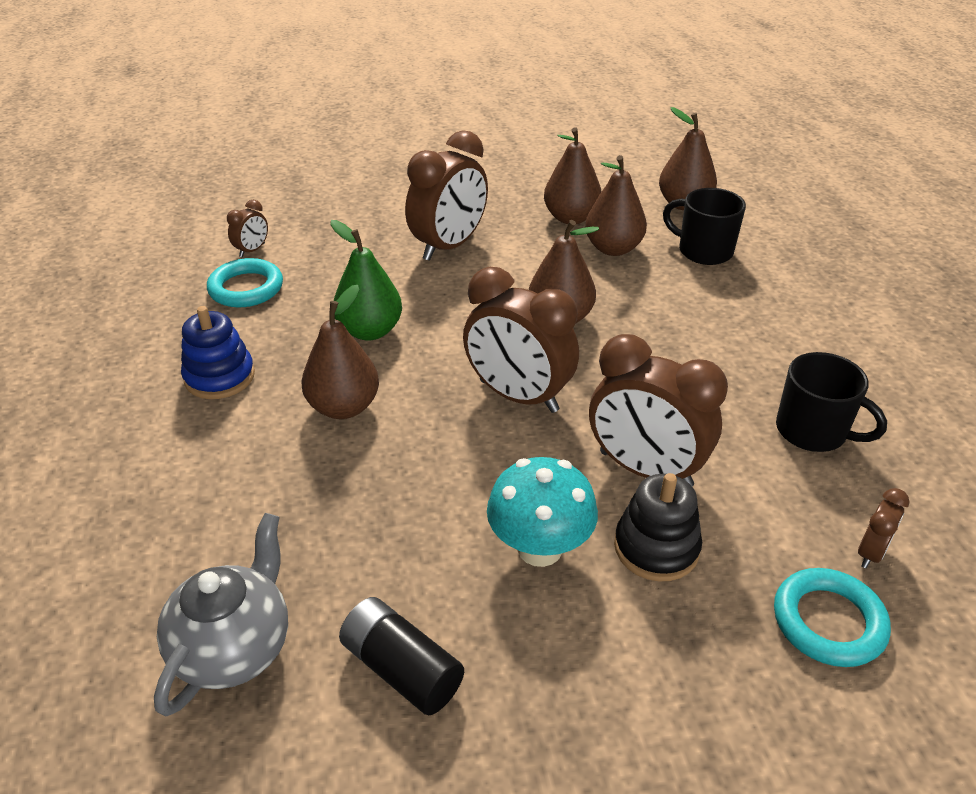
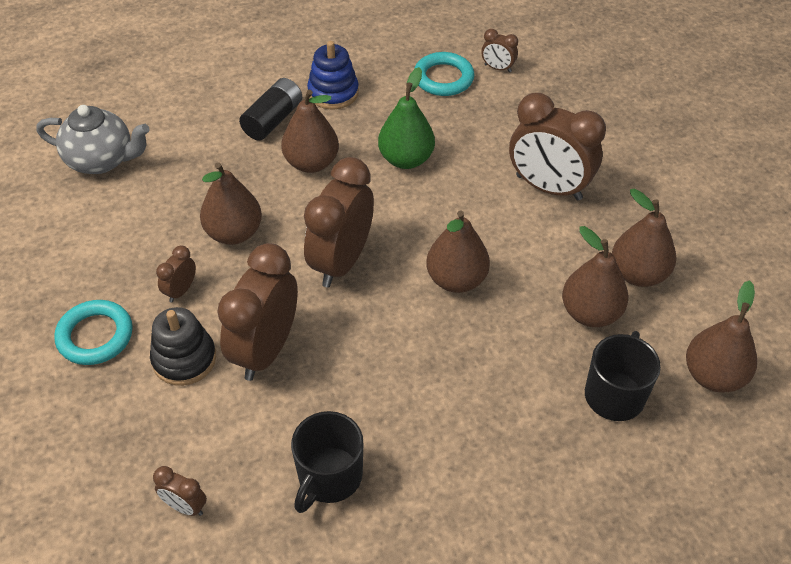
camera: 80 degrees right, 10 degrees up
black battery [339,597,464,715] -> black battery moved to [239,78,302,141]
turquoise mushroom [487,457,598,567] -> brown clock [156,245,196,303]
turquoise ring [774,568,891,667] -> turquoise ring moved to [54,300,133,365]
none -> brown pear [200,162,262,245]

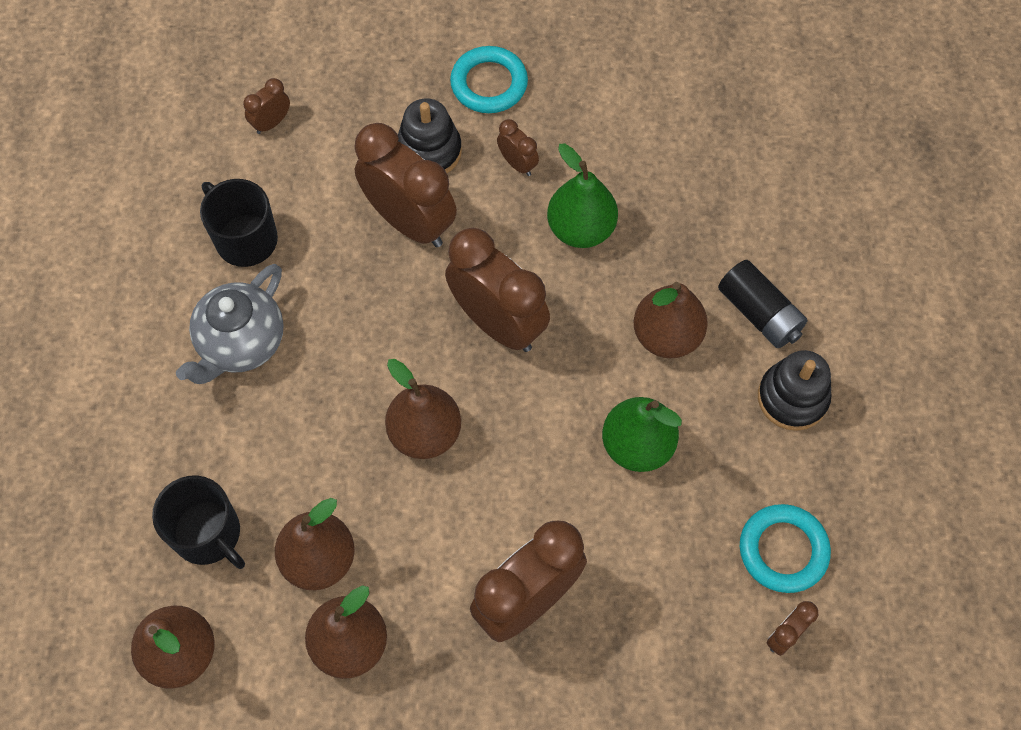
camera: 110 degrees right, 15 degrees up
grey teapot [37,105,150,174] -> grey teapot moved to [176,264,284,384]
brown pear [200,162,262,245] -> green pear [547,144,618,248]
blue stacking toy [307,41,359,109] -> black stacking toy [758,350,832,431]

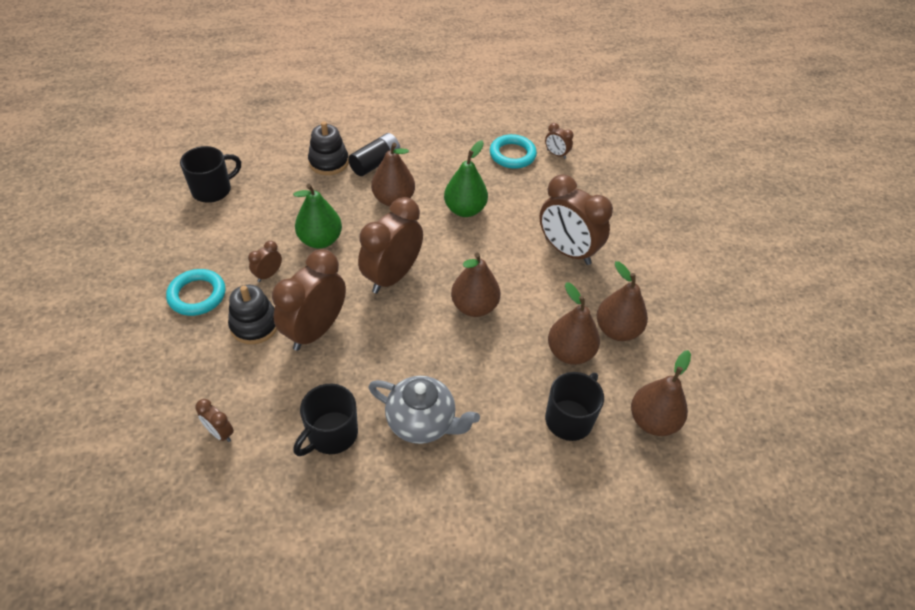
camera: 100 degrees left, 15 degrees down
black stacking toy [758,350,832,431] -> black stacking toy moved to [308,121,349,175]
none -> black mug [180,146,241,203]

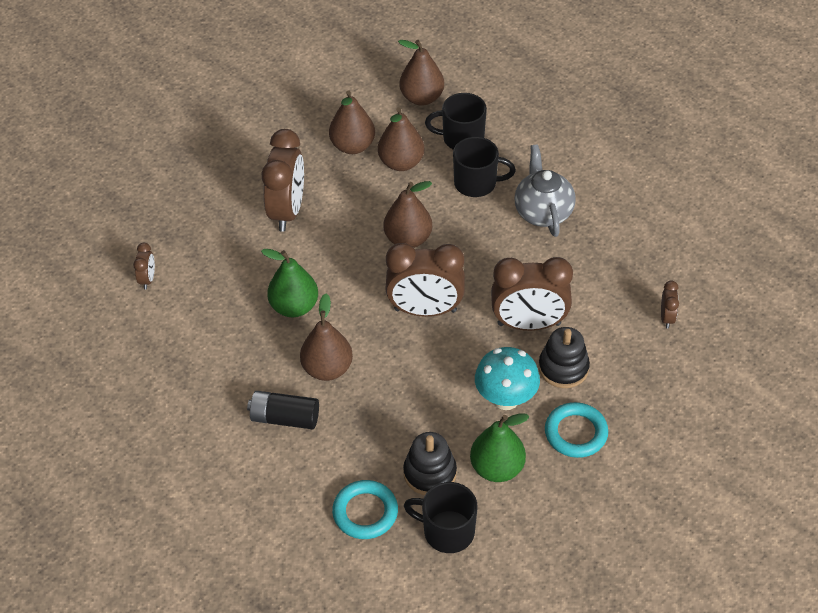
camera: 120 degrees left, 0 degrees up
brown clock [248,241,282,282] -> turquoise mushroom [475,347,540,410]
green pear [293,184,342,249] -> green pear moved to [470,413,529,482]
black mug [293,384,358,456] -> black mug moved to [453,137,516,197]
black stacking toy [308,121,349,175] -> black stacking toy moved to [403,432,457,495]
turquoise ring [490,134,537,169] -> turquoise ring moved to [332,480,398,539]

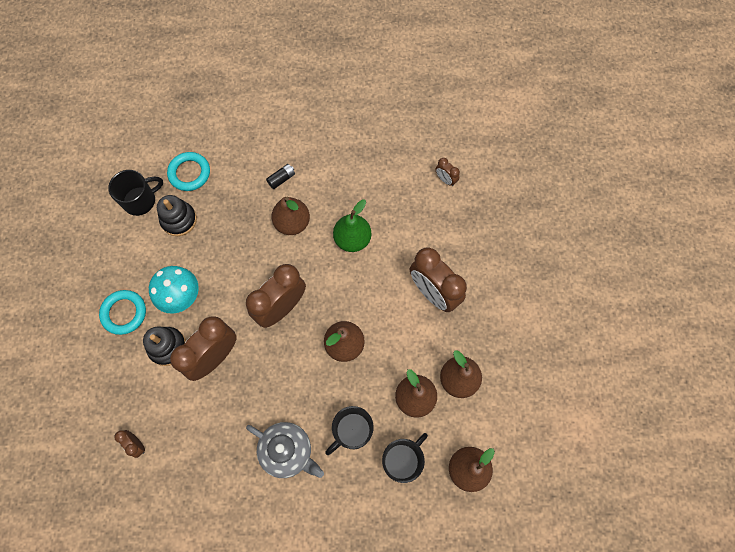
camera: 130 degrees right, 20 degrees up
black battery [247,391,319,429] -> black battery [266,164,295,189], size x0.61
green pear [470,413,529,482] -> none

